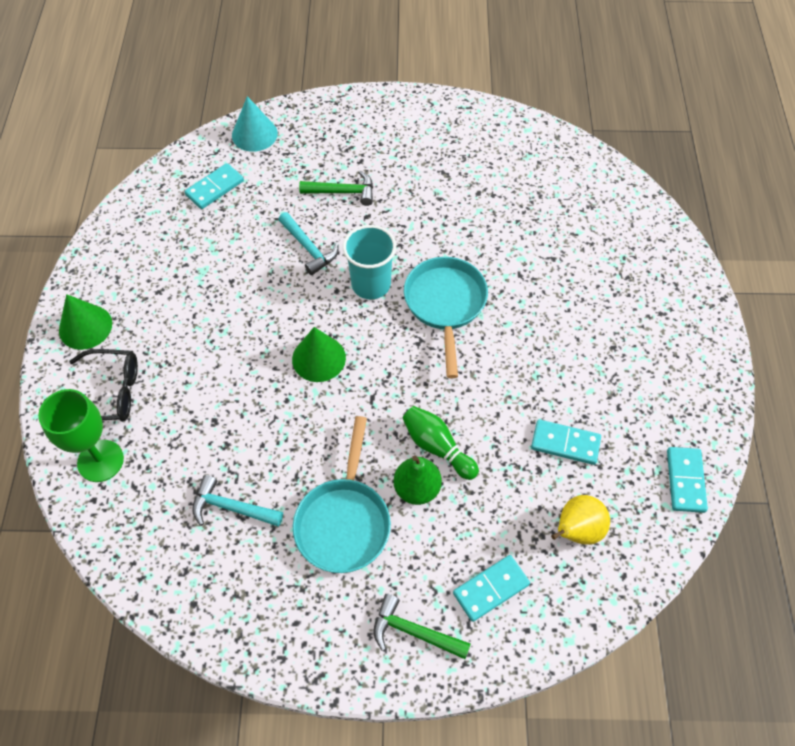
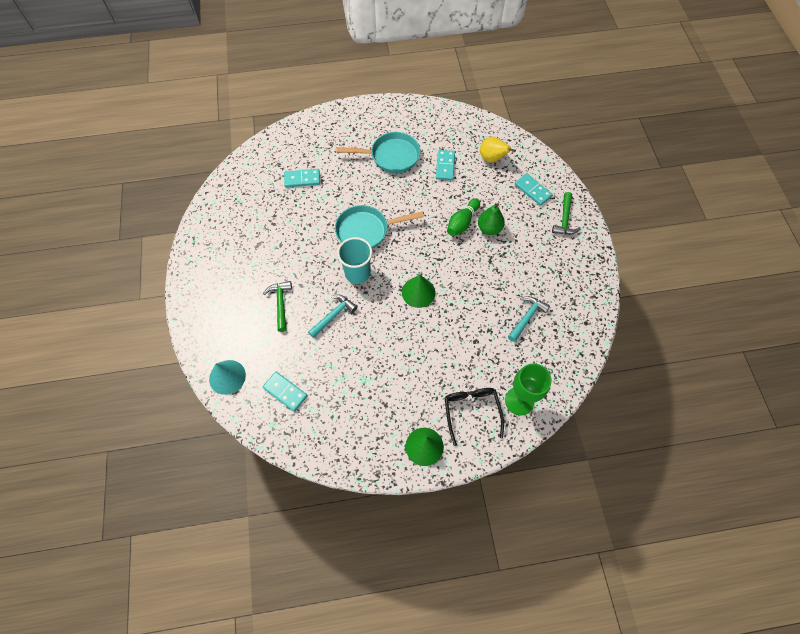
camera: 100 degrees left, 5 degrees up
turquoise hammer [192,475,283,527] -> turquoise hammer turned 150 degrees counterclockwise [508,296,550,342]
turquoise pan [293,416,391,573] -> turquoise pan moved to [336,132,420,173]
turquoise domino [667,447,708,513] -> turquoise domino moved to [284,169,320,187]

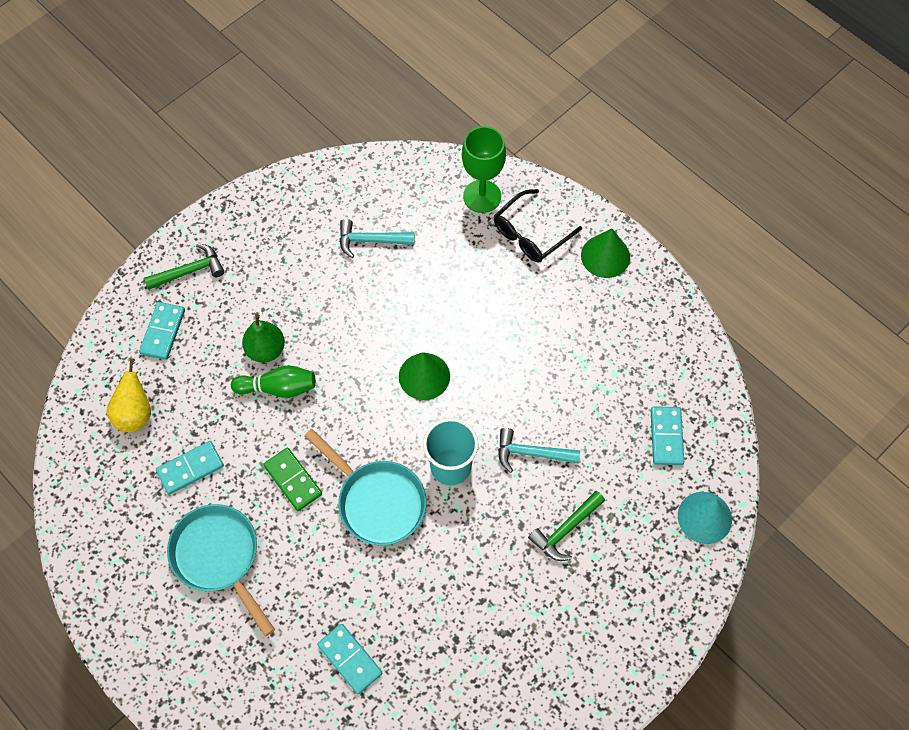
camera: 125 degrees left, 0 degrees up
none -> green domino [263,447,322,511]

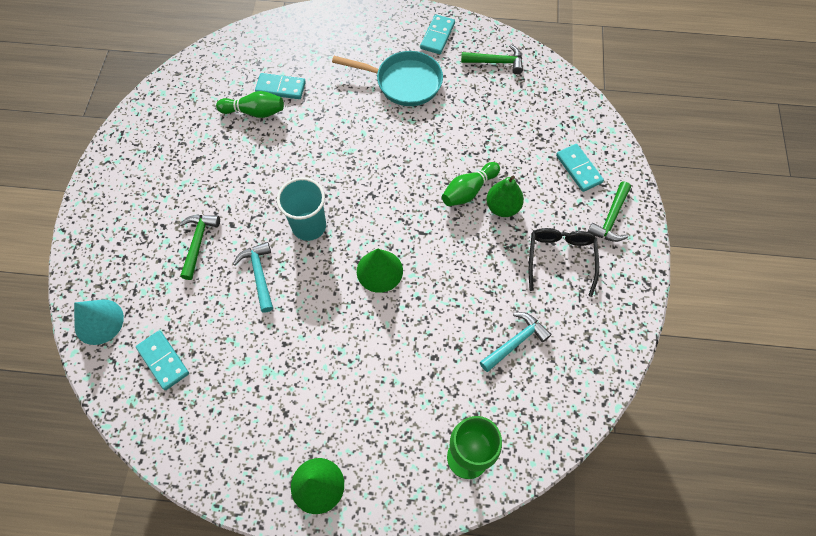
camera: 140 degrees right, 0 degrees up
yellow pear [107,358,151,432] -> none
turquoise domino [156,441,224,495] -> turquoise domino moved to [420,14,455,54]
green domino [263,447,322,511] -> none
turquoise pan [304,429,427,545] -> none
black glasses [494,189,582,263] -> black glasses moved to [529,228,599,297]
turquoise hammer [498,428,580,473] -> turquoise hammer turned 75 degrees counterclockwise [233,242,273,312]
none -> green bowling pin [216,91,284,118]
none -> green hammer [461,44,523,74]

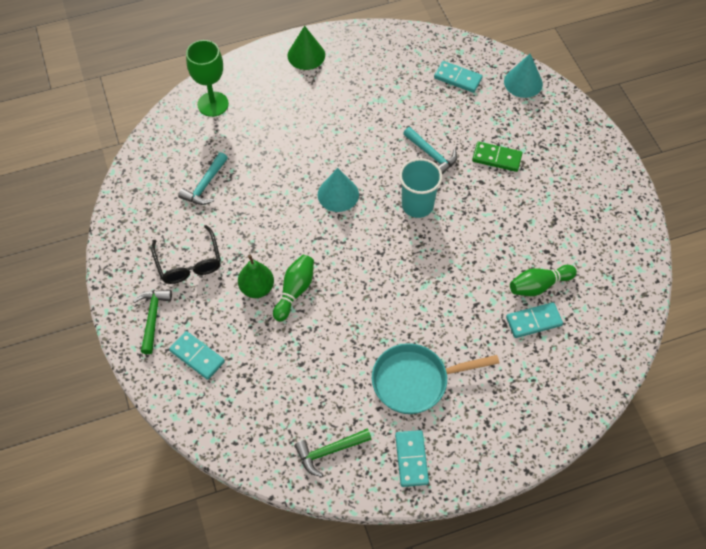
camera: 155 degrees right, 5 degrees down
green hammer [180,215,220,280] -> green domino [472,142,522,172]
green cone [357,249,403,293] -> turquoise cone [318,168,359,212]

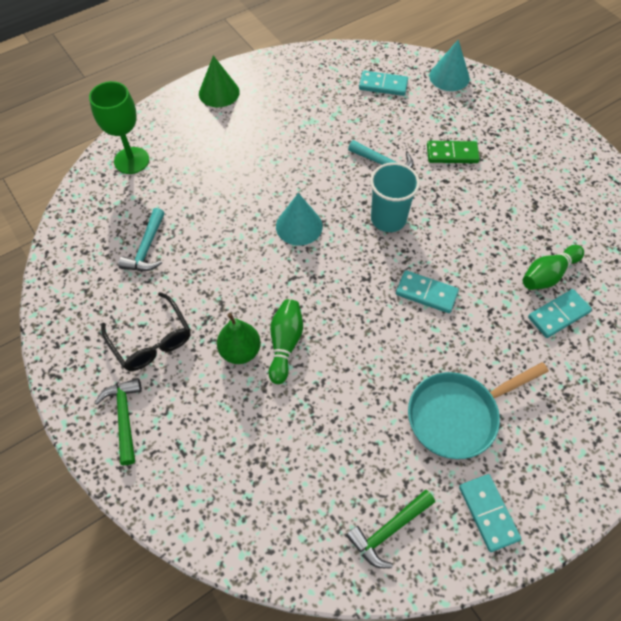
camera: 15 degrees left, 0 degrees up
turquoise domino [169,331,225,380] -> turquoise domino moved to [396,270,459,313]

